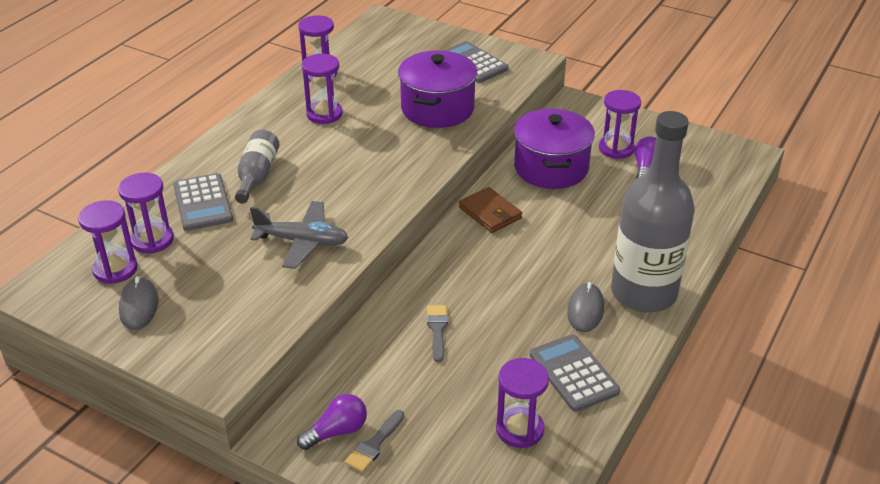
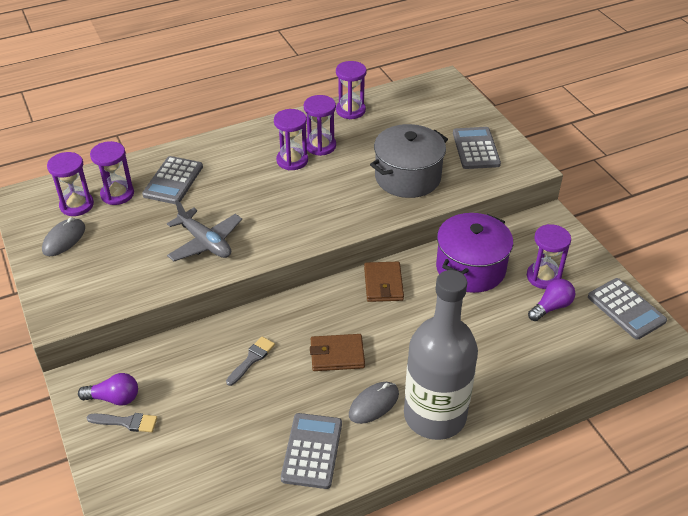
camera: 35 degrees right, 5 degrees up
grey bottle [235,130,279,204] -> none
grey brush [345,410,404,473] -> grey brush turned 150 degrees counterclockwise [87,413,157,432]
purple pot [398,50,477,128] -> grey pot [370,124,448,198]
purple hourglass [496,358,549,448] -> purple hourglass moved to [274,109,308,170]
none -> brown wallet [310,334,365,371]
none -> grey calculator [588,278,667,340]

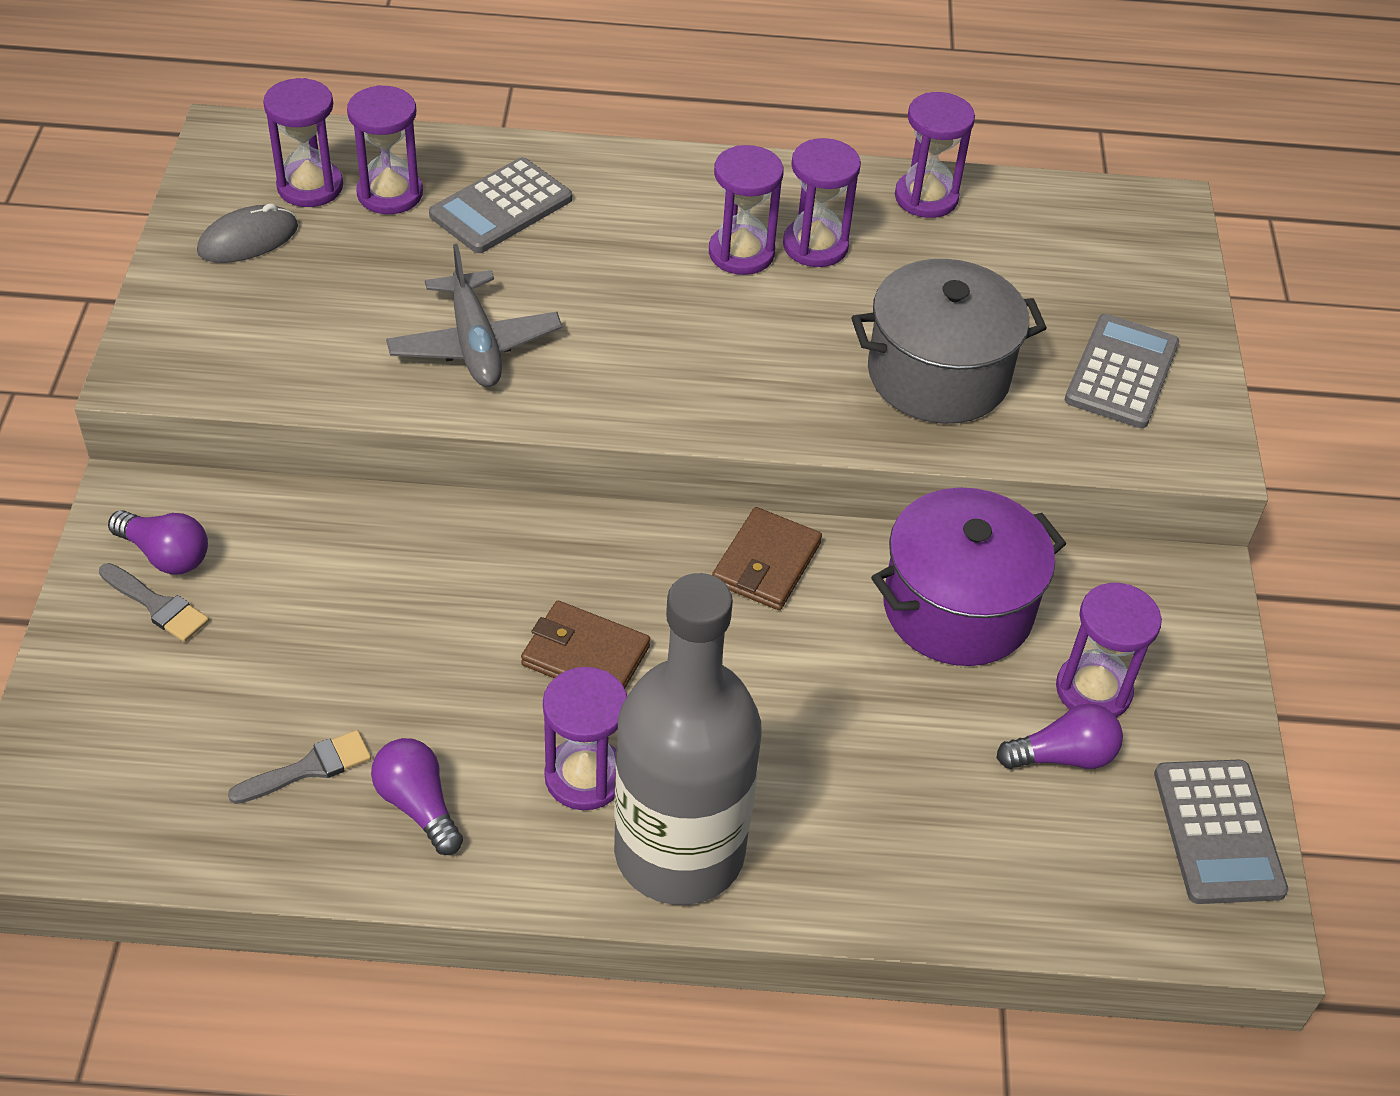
camera: 25 degrees right, 5 degrees up
grey brush [226,337,275,386] -> grey brush moved to [228,730,371,804]
grey calculator [281,413,342,489] -> purple light bulb [371,738,463,855]
grey mouse [349,382,399,424] -> purple hourglass [543,667,627,810]

